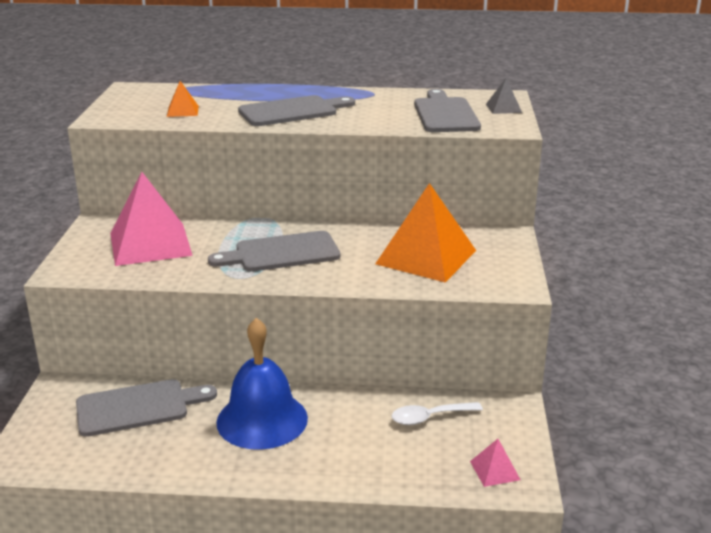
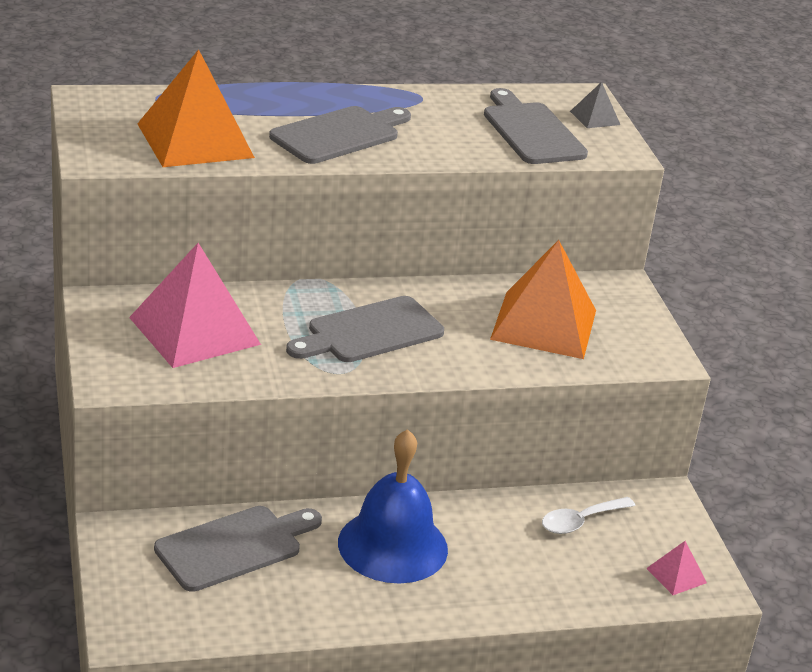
camera: 20 degrees left, 5 degrees up
orange pyramid [167,81,199,117] -> orange pyramid [137,49,255,167], size x2.30

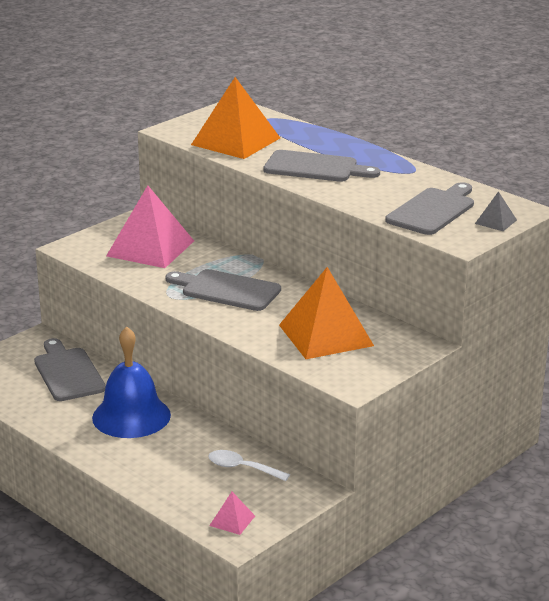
camera: 60 degrees right, 5 degrees down
grey cutting board [154,506,322,592] -> grey cutting board turned 135 degrees counterclockwise [34,338,106,401]

